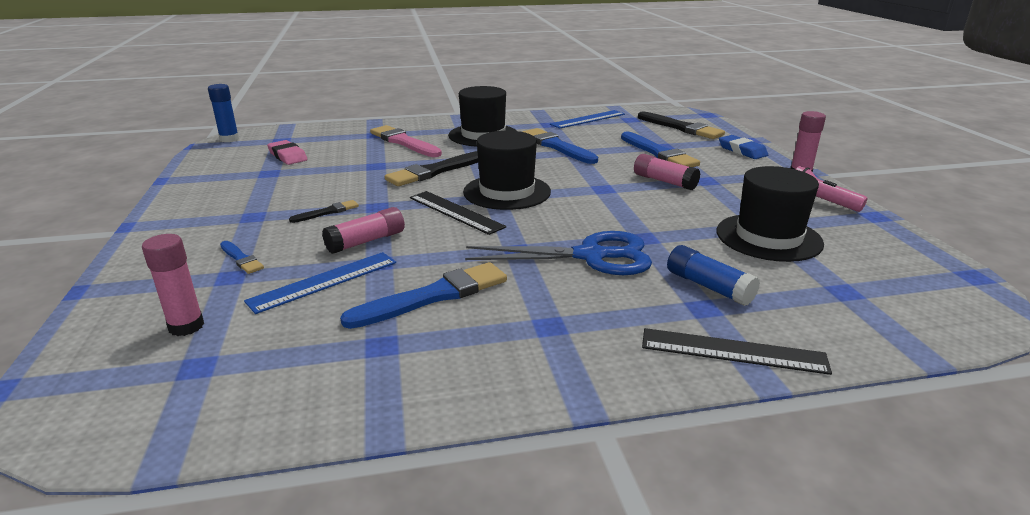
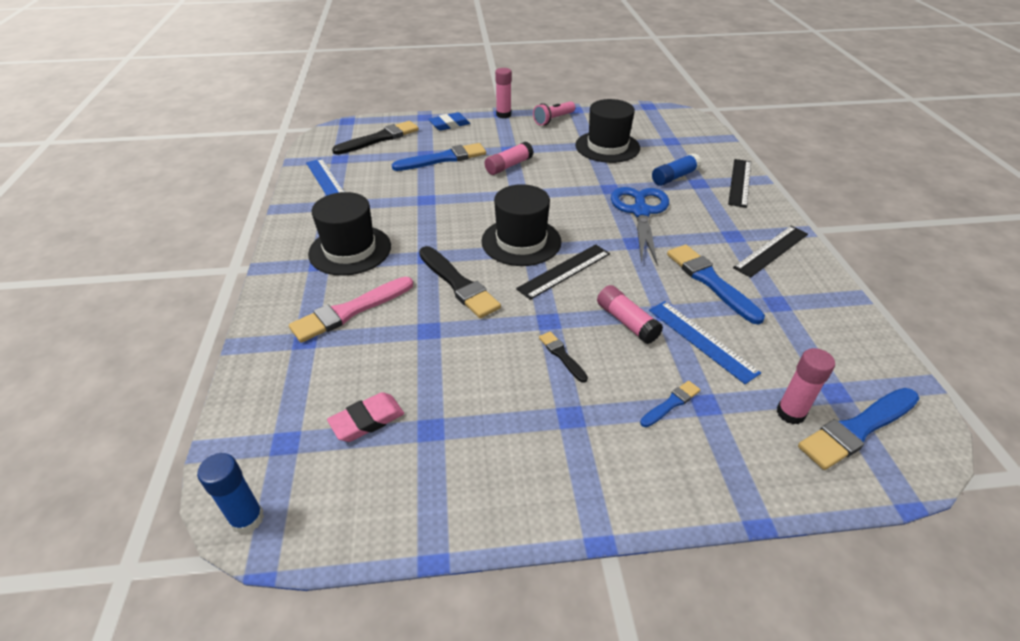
camera: 85 degrees left, 15 degrees up
blue brush [522,128,598,164] -> blue brush moved to [798,388,920,470]
none -> black ruler [733,226,808,278]

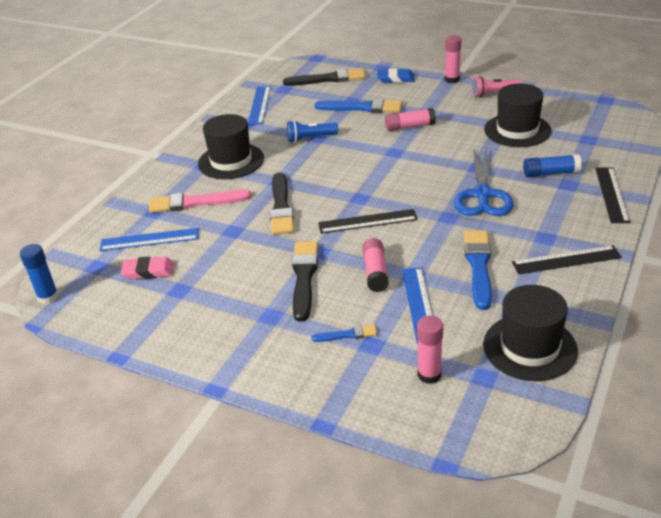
camera: 35 degrees right, 5 degrees down
black hat [482,184,561,266] -> black hat moved to [483,285,578,381]
black brush [539,331,588,383] -> black brush [292,241,318,322], size x1.94
blue scissors [611,187,669,265] -> blue scissors turned 150 degrees clockwise [454,148,514,216]
black ruler [728,159,751,208] -> black ruler turned 45 degrees counterclockwise [595,168,631,223]
blue brush [798,388,920,470] -> none
none -> blue ruler [100,228,199,251]
none -> blue flashlight [287,120,338,143]

